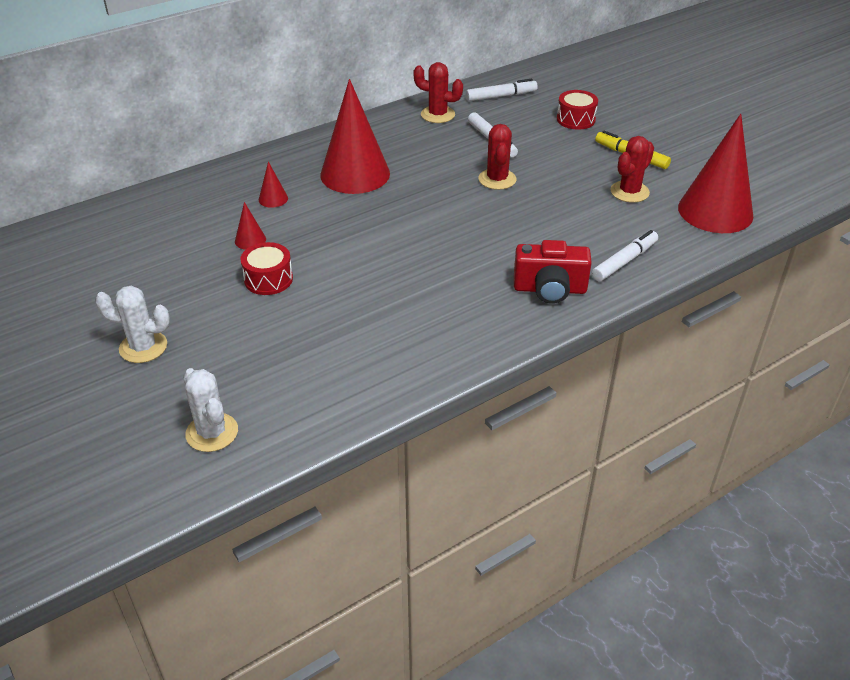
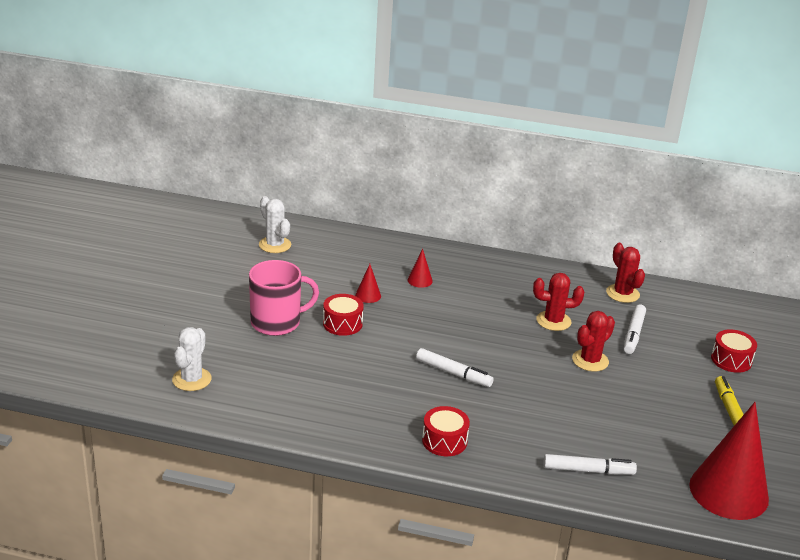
camera: 45 degrees right, 10 degrees down
white cactus [95,286,170,363] -> white cactus moved to [259,196,291,253]
red cone [320,79,390,194] -> none
white marker [466,79,538,101] -> white marker moved to [416,348,494,387]
red camera [514,240,592,304] -> none
red cactus [610,136,654,203] -> red cactus moved to [533,273,584,331]
none -> pink mug [249,260,319,336]
none -> red drum [422,406,470,456]

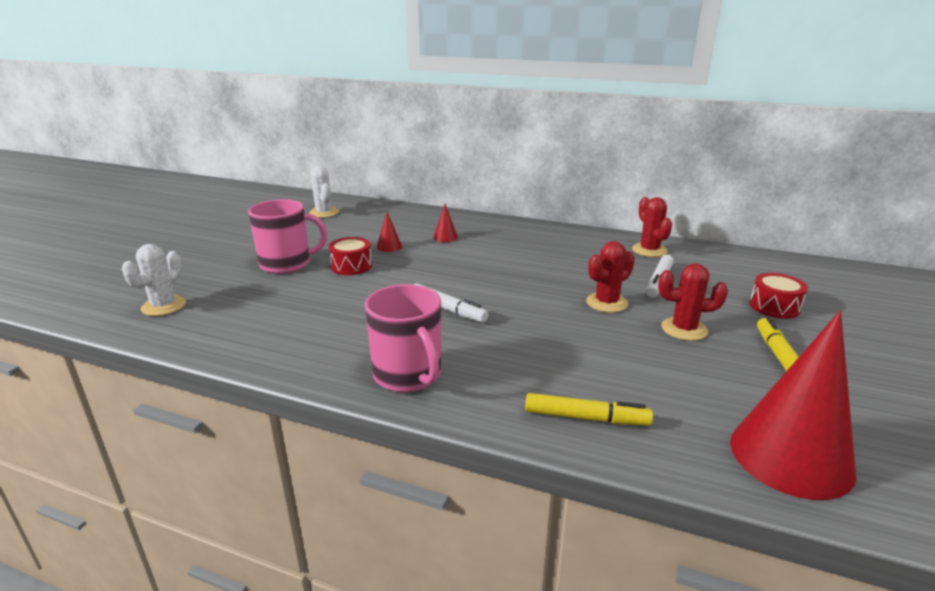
camera: 10 degrees right, 5 degrees down
red drum [422,406,470,456] -> pink mug [365,284,441,392]
red cactus [533,273,584,331] -> red cactus moved to [658,263,728,341]
white marker [544,454,637,475] -> yellow marker [525,393,653,426]

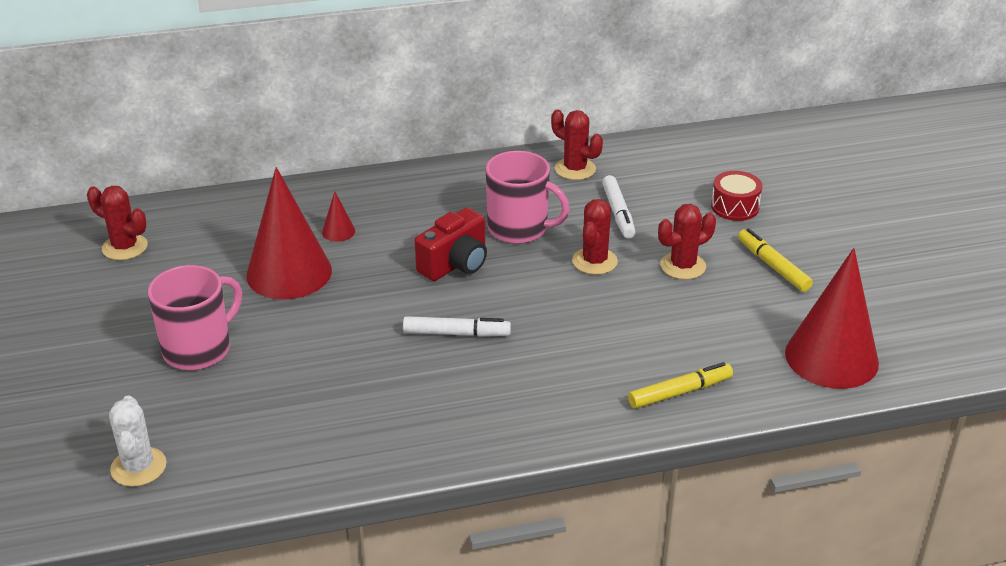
camera: 35 degrees left, 10 degrees up
white cactus [309,166,339,218] -> red cactus [87,186,148,260]
red drum [329,237,372,275] -> none
pink mug [365,284,441,392] -> pink mug moved to [486,151,570,244]
red cone [377,212,402,252] -> red cone [246,167,332,299], size x2.45
none -> red camera [415,208,487,281]

